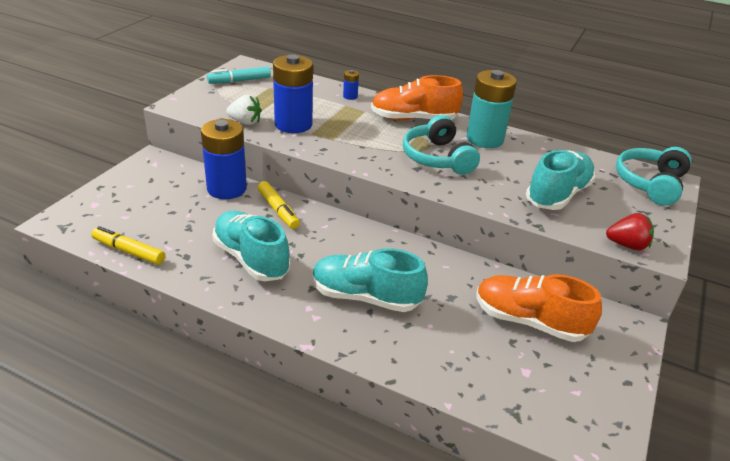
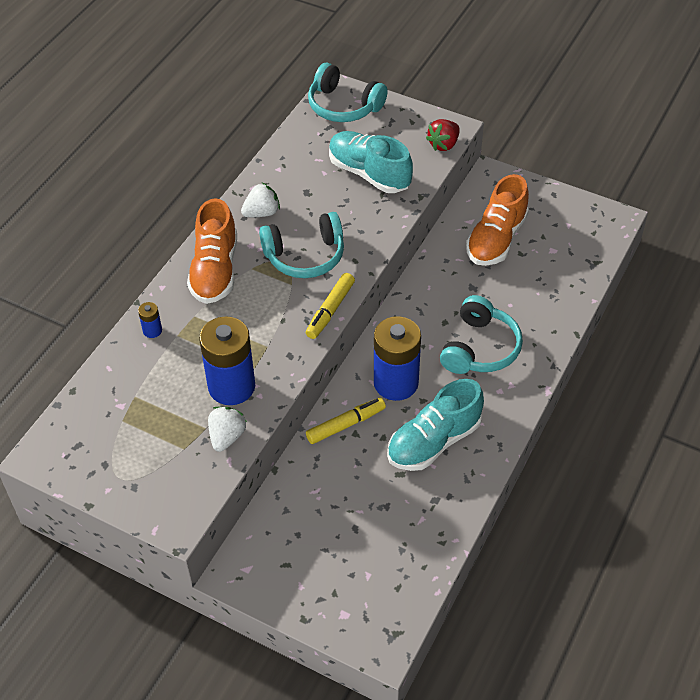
camera: 85 degrees left, 15 degrees up
yellow marker [91,226,165,265] -> yellow marker moved to [306,273,355,339]
blue battery [201,119,247,199] -> blue battery moved to [374,316,421,401]
turquoise marker [207,67,271,84] -> none
turquoise shoe [312,248,428,312] -> turquoise headphones [440,295,523,374]
turquoise battery [466,70,517,148] -> white strawberry [241,183,280,217]
red strawberry [606,213,654,251] -> red strawberry turned 150 degrees counterclockwise [426,119,460,151]

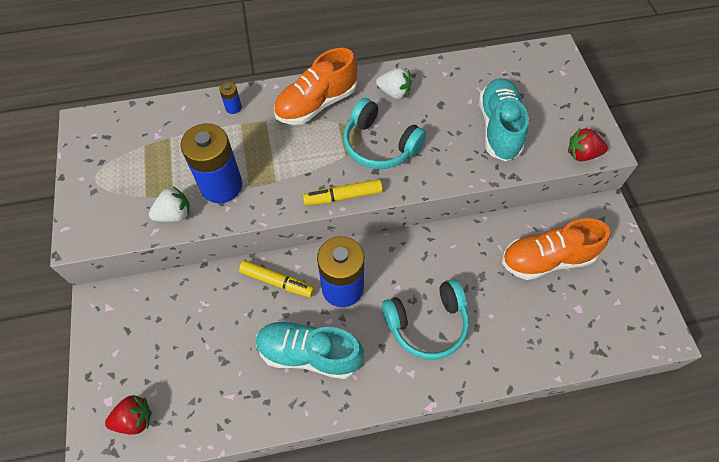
camera: 50 degrees right, 10 degrees up
turquoise headphones [308,63,388,122] -> none
none -> red strawberry [105,395,152,435]

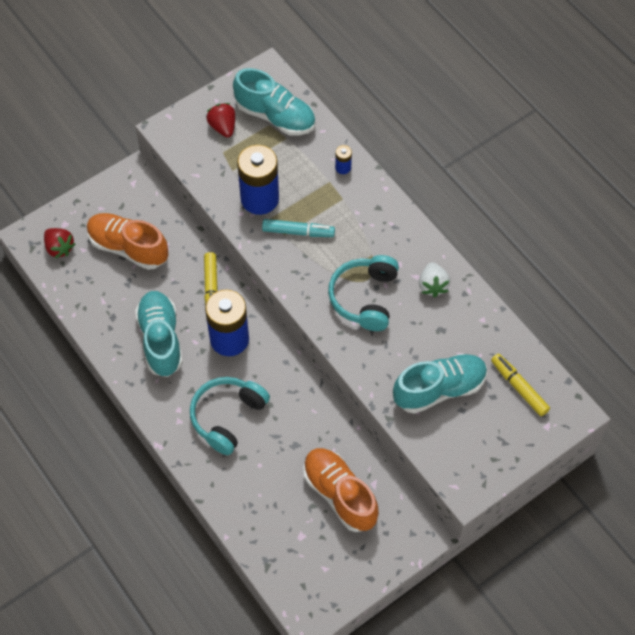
camera: 65 degrees right, 0 degrees up
white strawberry [149,186,190,222] -> none
orange shoe [274,48,357,125] -> orange shoe moved to [87,213,168,270]
yellow marker [303,179,383,205] -> yellow marker moved to [491,354,550,416]
turquoise headphones [382,279,469,360] -> turquoise headphones turned 75 degrees clockwise [190,377,270,455]
red strawberry [568,128,608,161] -> red strawberry moved to [206,103,235,137]
none -> turquoise shoe [233,68,316,136]
none -> turquoise marker [262,219,335,237]

